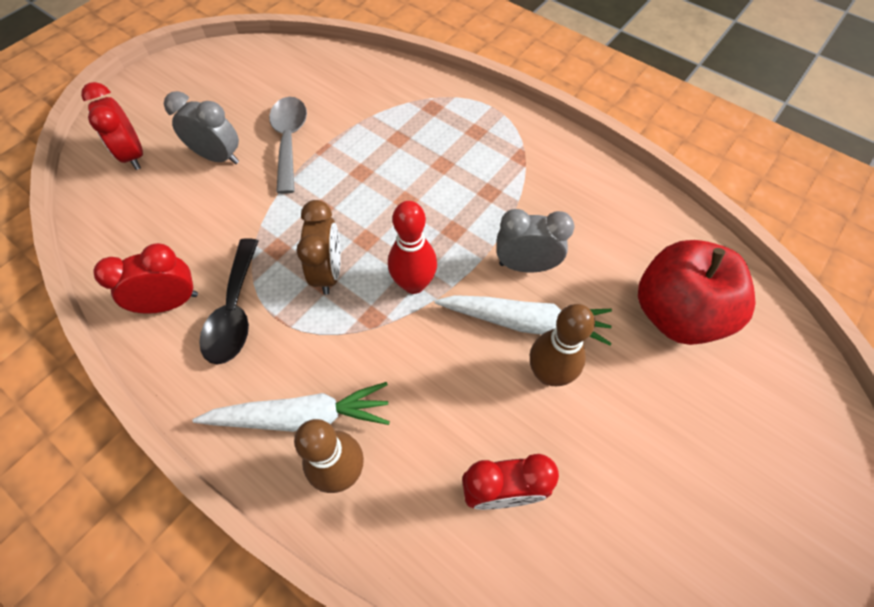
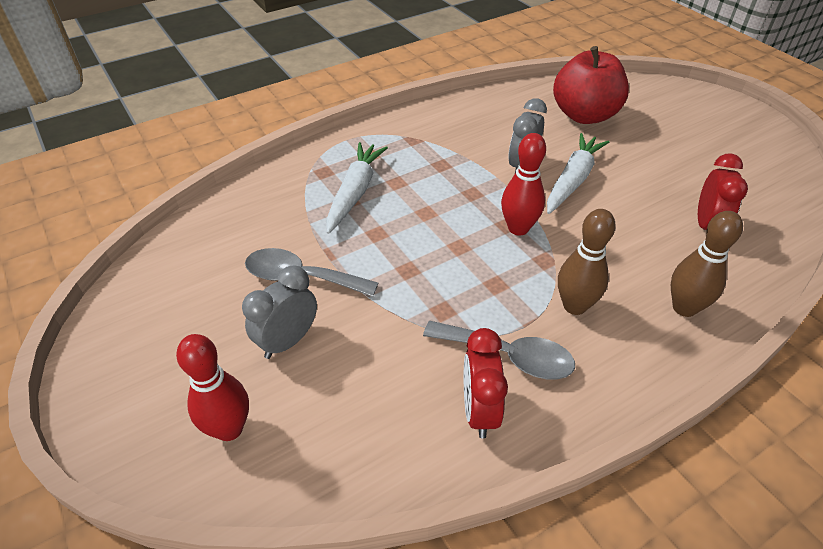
camera: 70 degrees left, 15 degrees down
red clock [81,82,143,170] -> red bowling pin [176,334,249,441]
white carrot [192,382,390,432] -> white carrot moved to [326,142,388,234]
black spoon [199,238,258,364] -> grey spoon [423,321,575,380]
brown clock [296,200,341,295] -> none
brown bowling pin [530,304,595,386] -> brown bowling pin moved to [558,209,616,315]

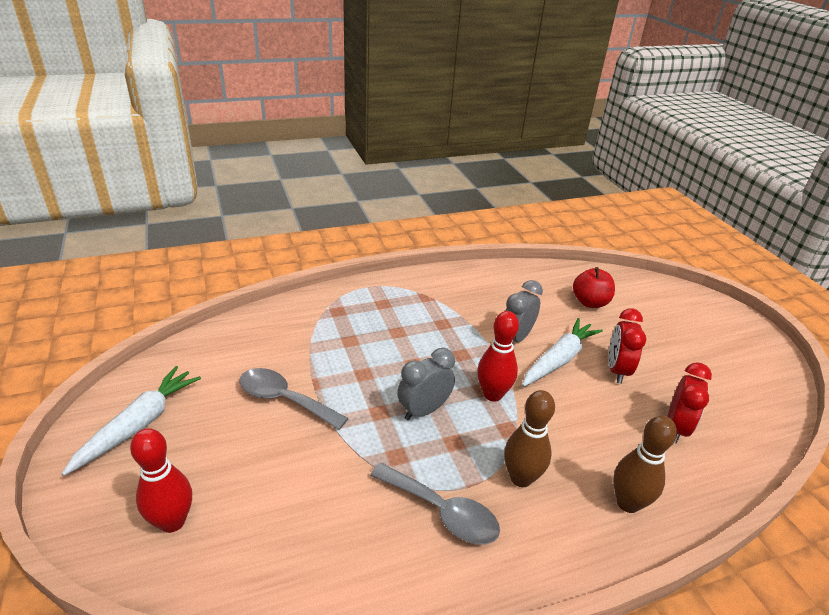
camera: 10 degrees right, 10 degrees down
grey clock [242,266,317,359] -> grey clock moved to [397,348,455,420]
white carrot [326,142,388,234] -> white carrot moved to [62,366,201,476]
red clock [464,328,508,439] -> red clock moved to [608,308,646,384]
red apple [553,46,629,124] -> red apple [573,267,615,308], size x0.62

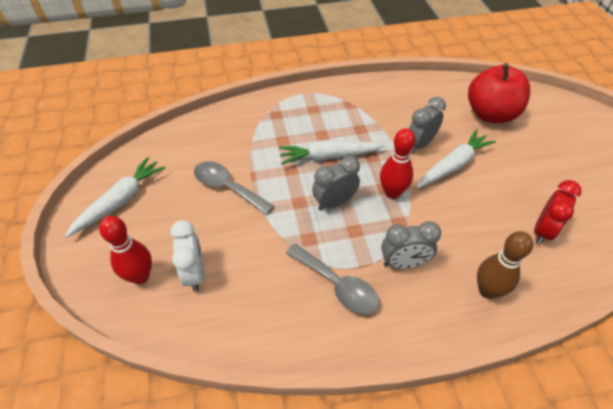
camera: 10 degrees right, 15 degrees up
brown bowling pin [504,390,555,487] -> grey clock [381,221,441,269]
red apple [573,267,615,308] -> red apple [468,63,530,123], size x1.62
red clock [608,308,646,384] -> none
none -> white clock [171,220,204,291]
none -> white carrot [279,140,385,165]

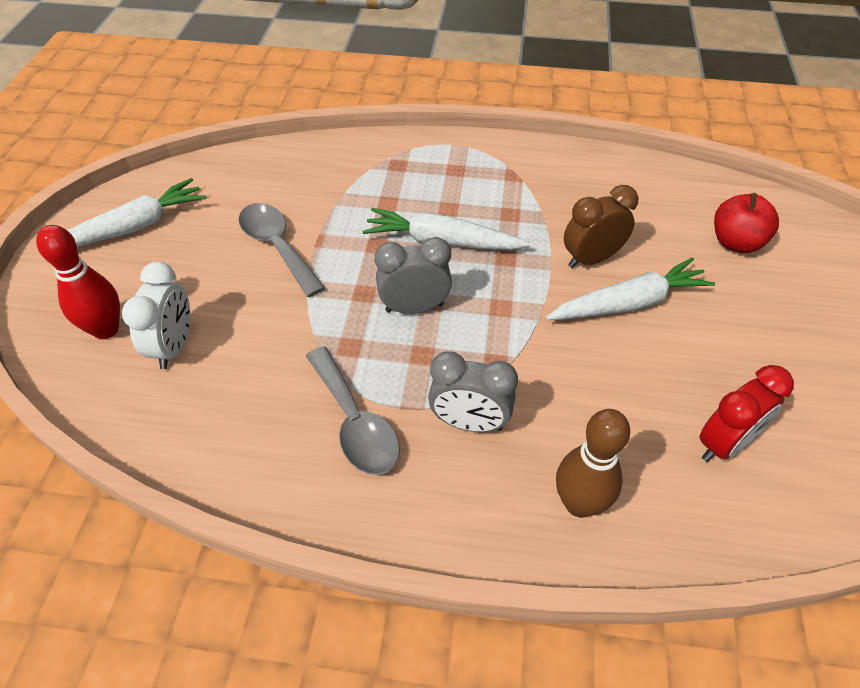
camera: 20 degrees right, 0 degrees up
red bowling pin [380,129,416,199] -> none
grey clock [408,96,446,153] -> brown clock [564,185,638,268]
red apple [468,63,530,123] -> red apple [714,193,779,253], size x0.62

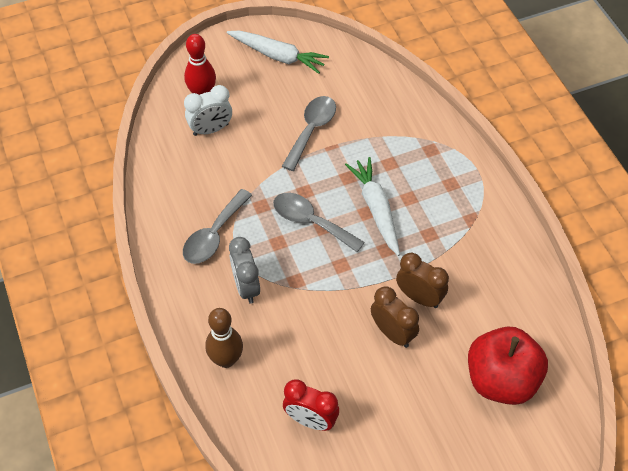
camera: 60 degrees right, 5 degrees up
grey clock [375,237,452,314] -> grey spoon [273,193,365,252]
white carrot [546,257,715,320] -> brown clock [371,286,419,348]
red apple [714,193,779,253] -> red apple [468,326,548,405], size x1.62

